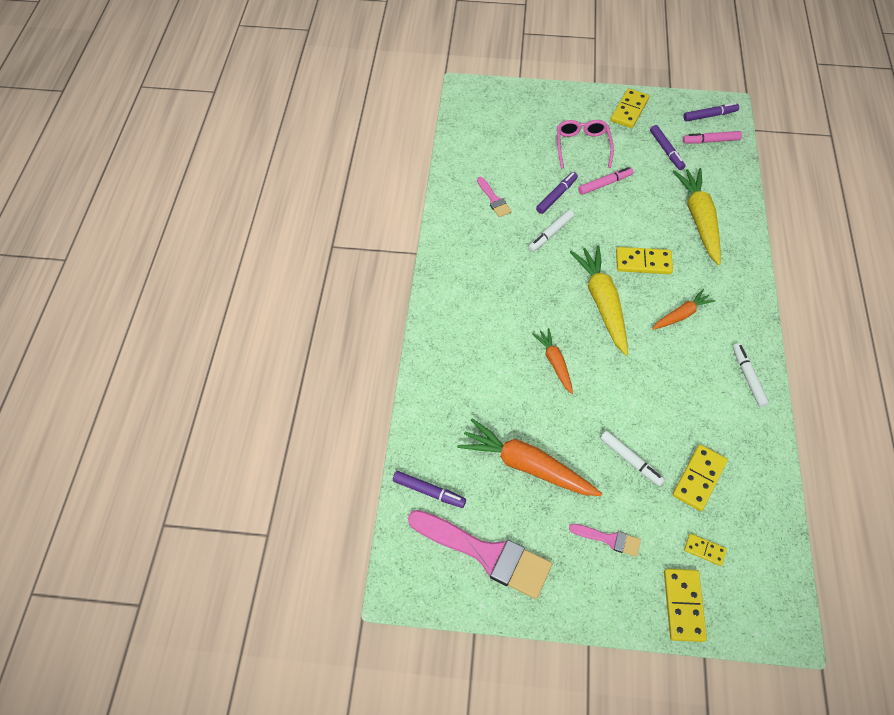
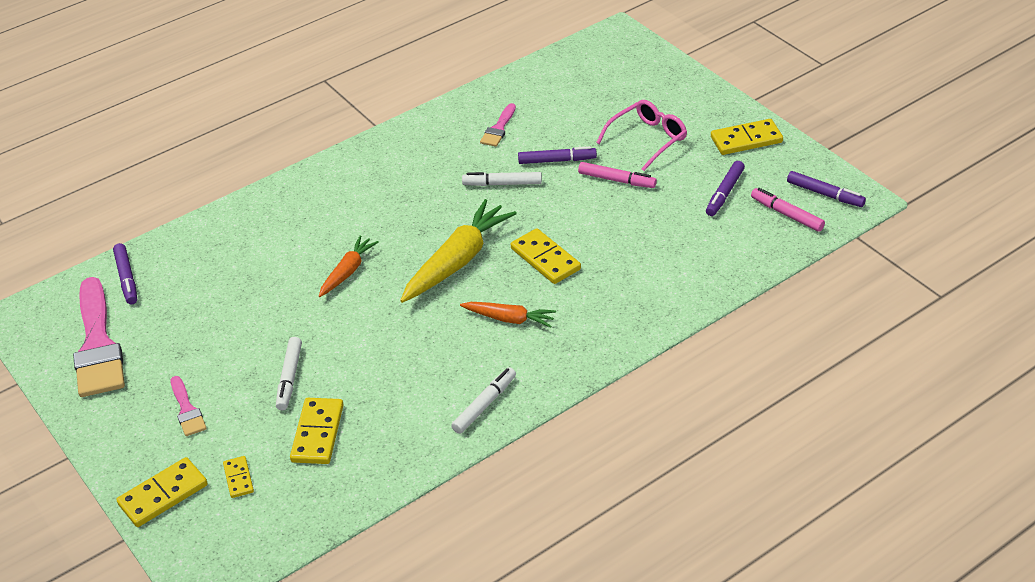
camera: 50 degrees right, 15 degrees down
orange carrot [457,418,602,496] -> none
yellow domino [672,444,728,511] -> yellow domino turned 75 degrees counterclockwise [290,398,344,464]
yellow carrot [673,168,721,265] -> none

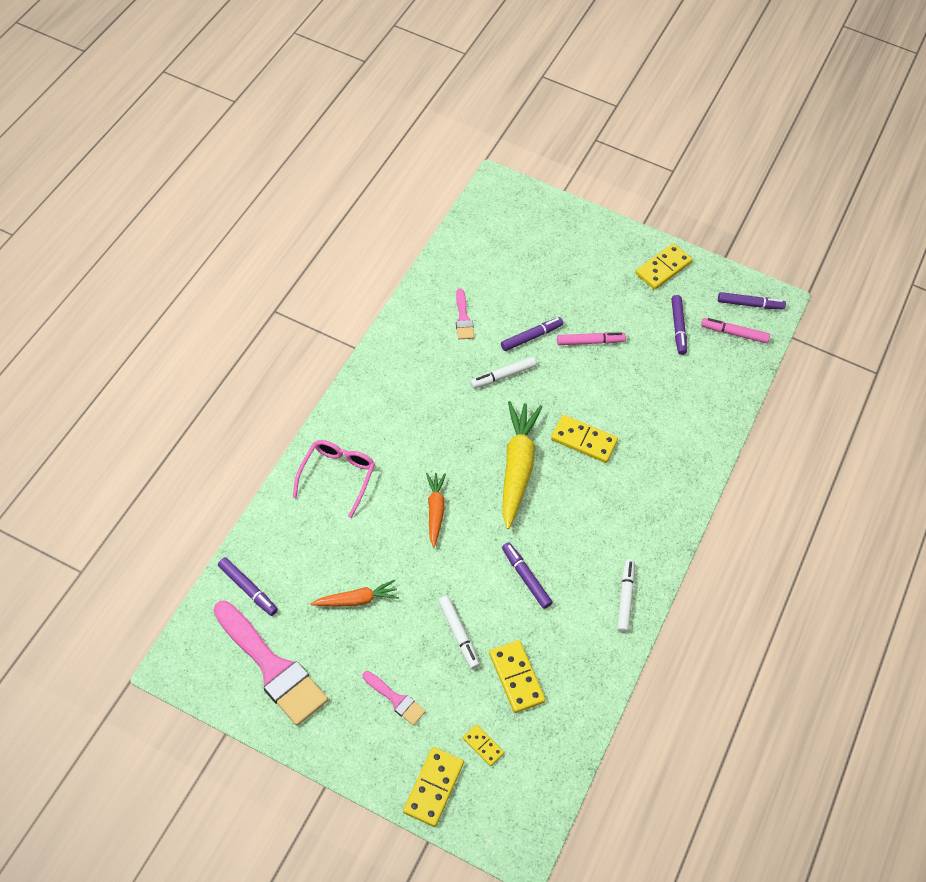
camera: 35 degrees left, 15 degrees up
orange carrot [460,302,556,328] -> orange carrot moved to [311,580,399,606]
pink glasses [596,100,687,171] -> pink glasses moved to [293,440,375,518]
none -> purple marker [502,542,552,609]

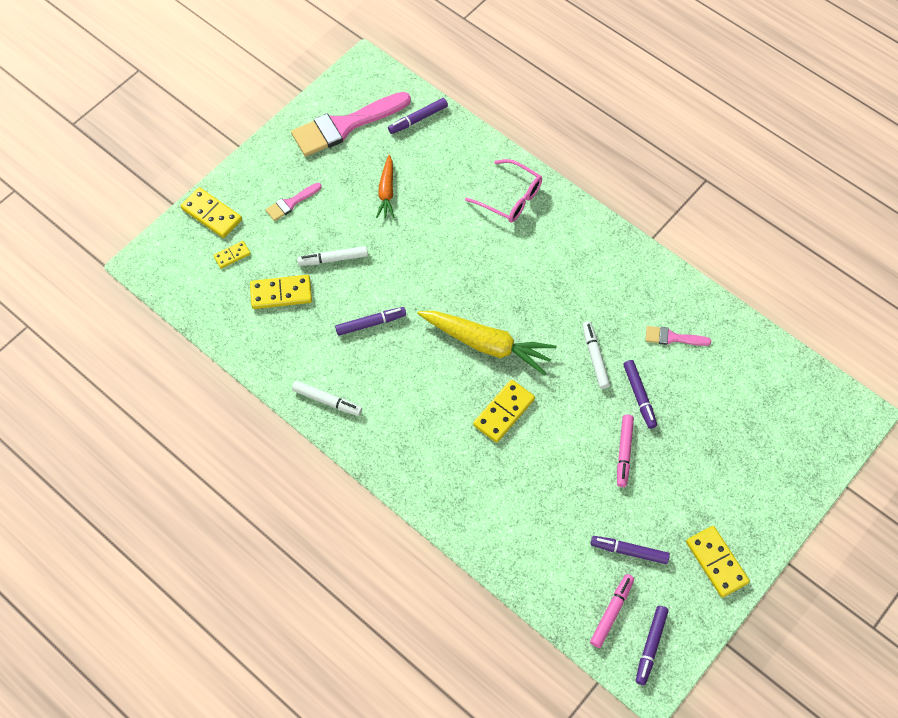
camera: 110 degrees right, 5 degrees up
orange carrot [426,473,446,547] -> none

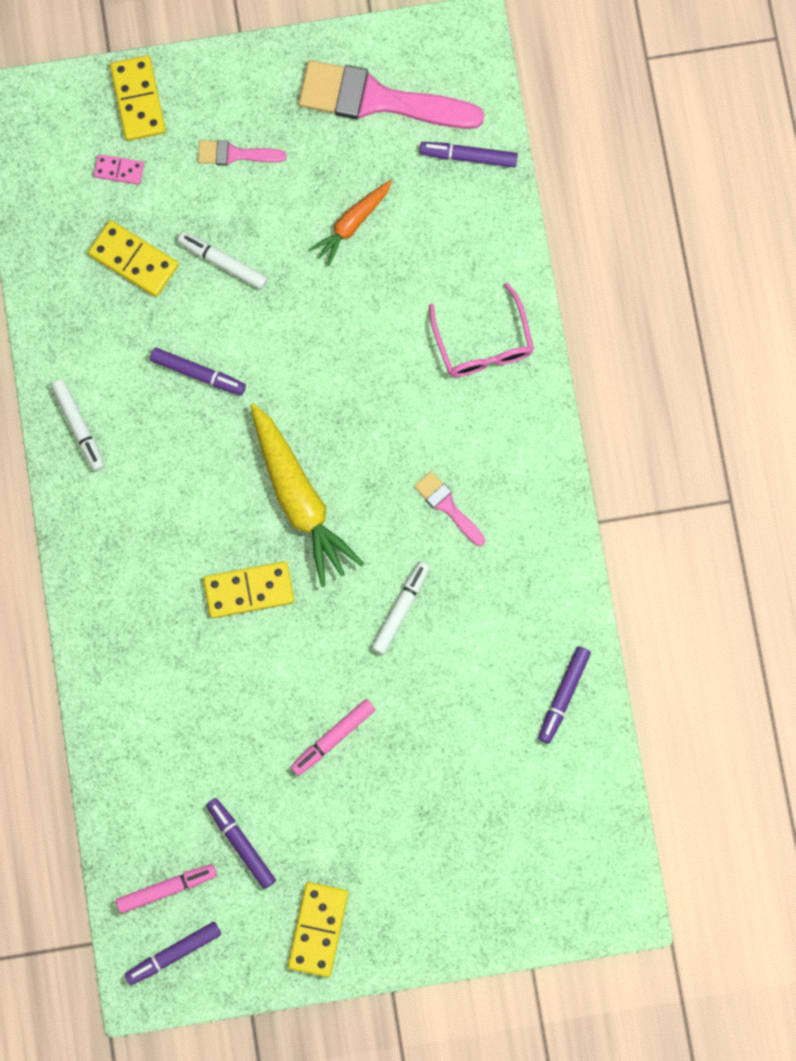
camera: 40 degrees right, 15 degrees up
yellow domino [213,241,251,269] -> pink domino [94,154,144,185]
purple marker [623,360,657,429] -> purple marker moved to [538,646,591,744]
pink brush [645,326,711,346] -> pink brush moved to [414,471,485,546]

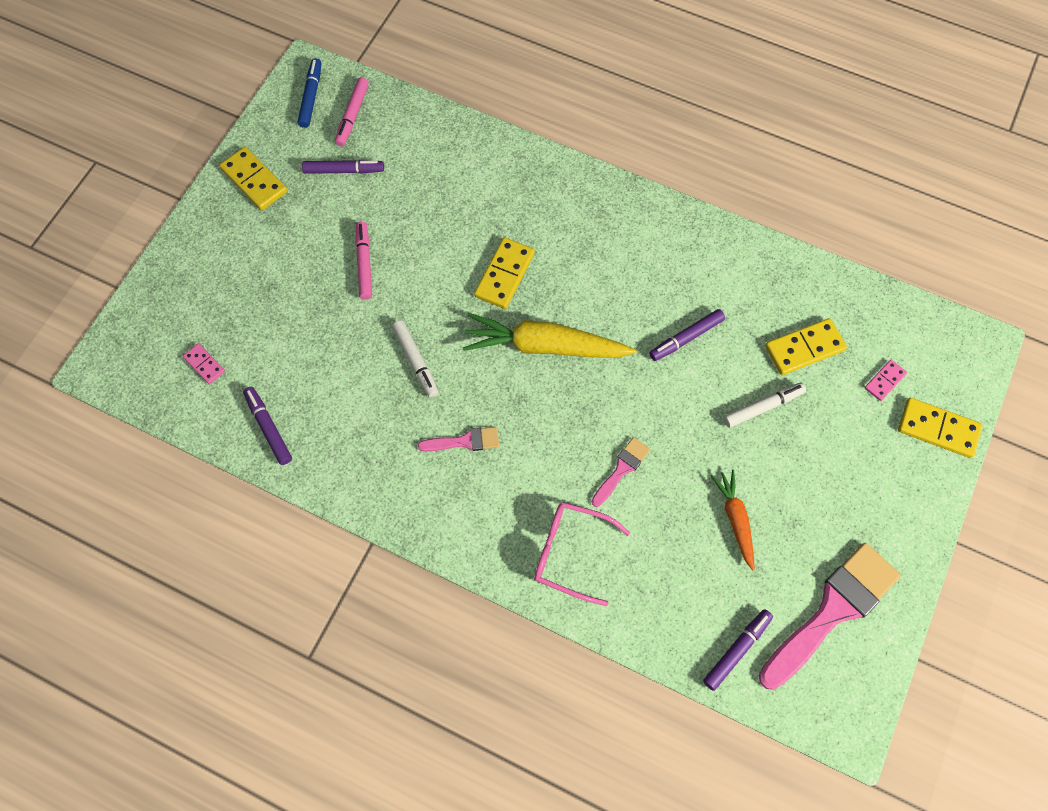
camera: 125 degrees right, 10 degrees down
white marker [51,379,105,471] -> none
purple marker [124,922,221,985] -> blue marker [298,58,321,128]
pink brush [198,140,287,165] -> pink brush moved to [591,437,650,507]
none -> pink domino [183,343,225,384]

